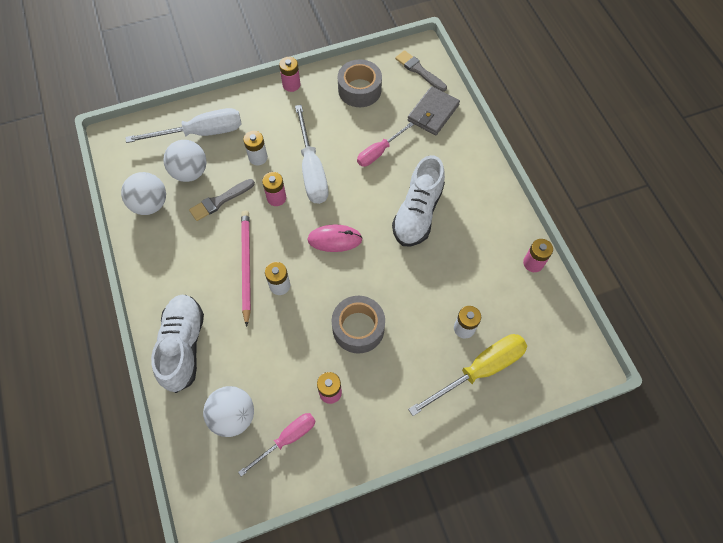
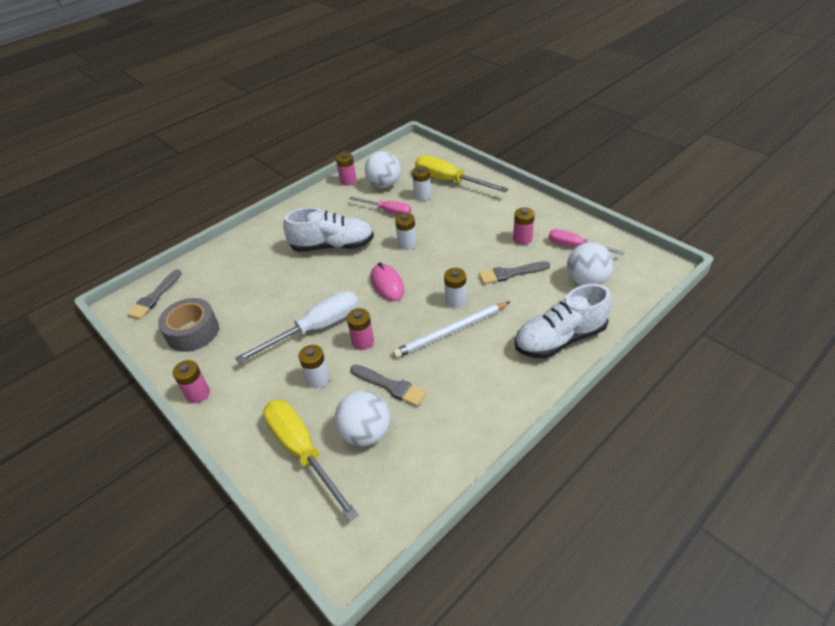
camera: 110 degrees left, 20 degrees down
white ball [121,172,166,215] -> white ball moved to [365,151,401,188]
white screwdriver [125,108,242,143] -> yellow screwdriver [263,400,359,521]
pink pencil [241,211,251,327] -> white pencil [393,302,510,358]
grey tape [331,296,385,354] -> none
pink screwdriver [357,122,414,167] -> pink screwdriver moved to [349,197,411,215]
grey wallet [407,86,460,135] -> none
none -> white battery [395,213,417,250]
none -> grey brush [479,261,550,284]

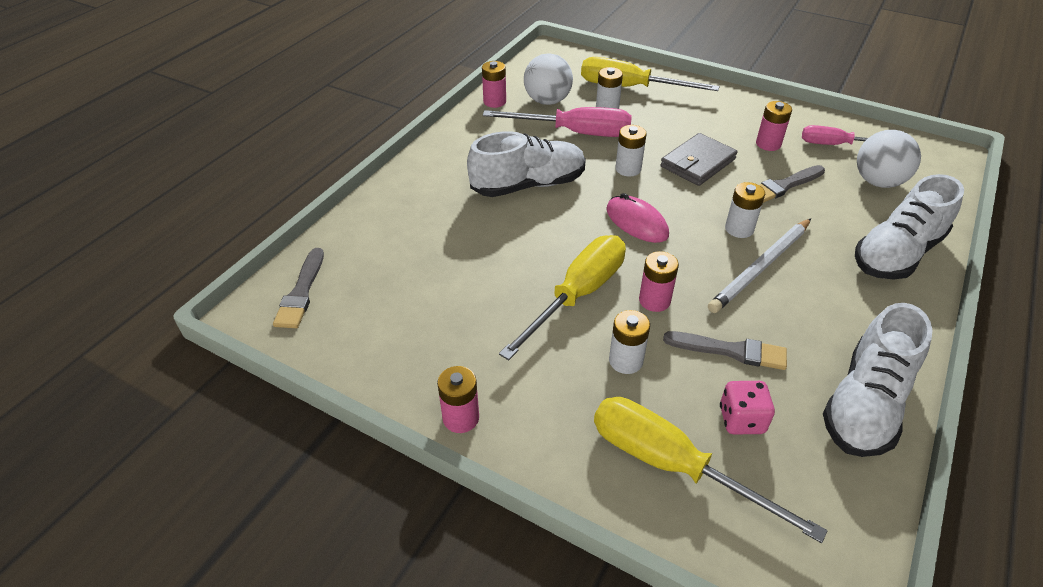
camera: 20 degrees left, 0 degrees up
grey tape [158,298,219,352] -> none
white screwdriver [235,291,359,363] -> yellow screwdriver [499,235,626,360]
white ball [335,391,390,446] -> pink dice [720,381,775,434]
pink screwdriver [349,197,411,215] -> pink screwdriver [483,107,632,137], size x1.59
none -> grey wallet [660,133,738,186]
none -> white shoe [823,303,933,457]

